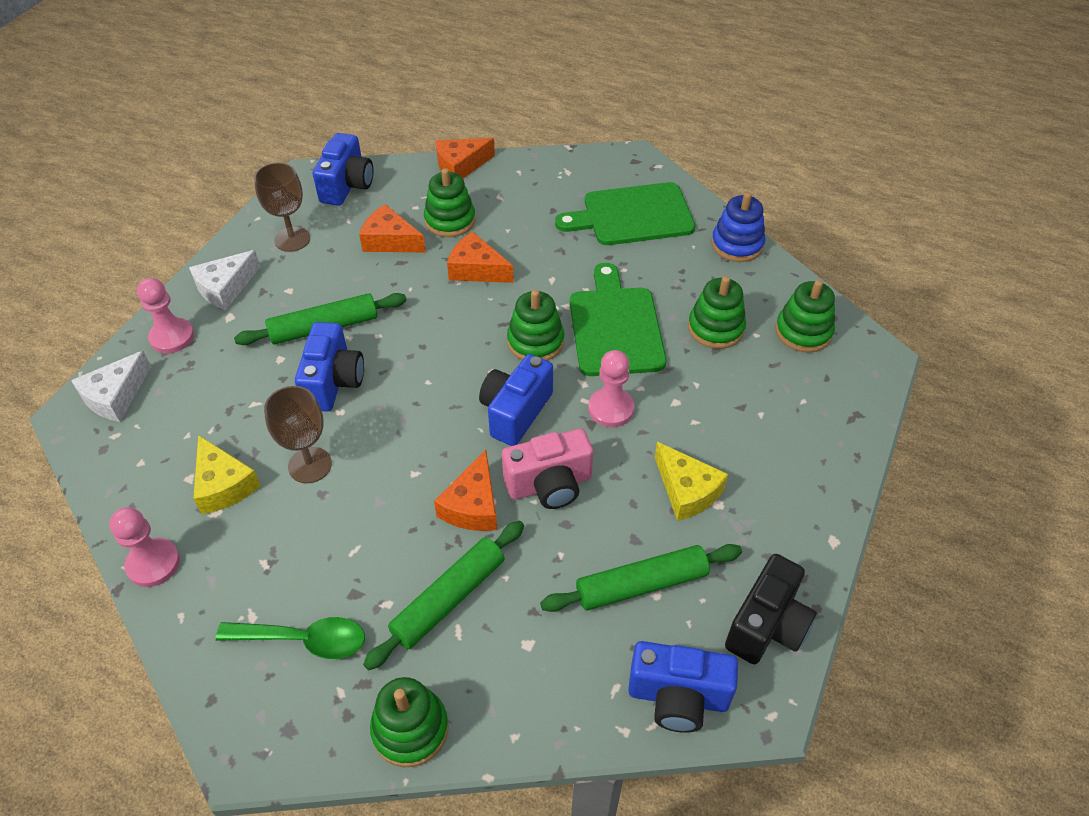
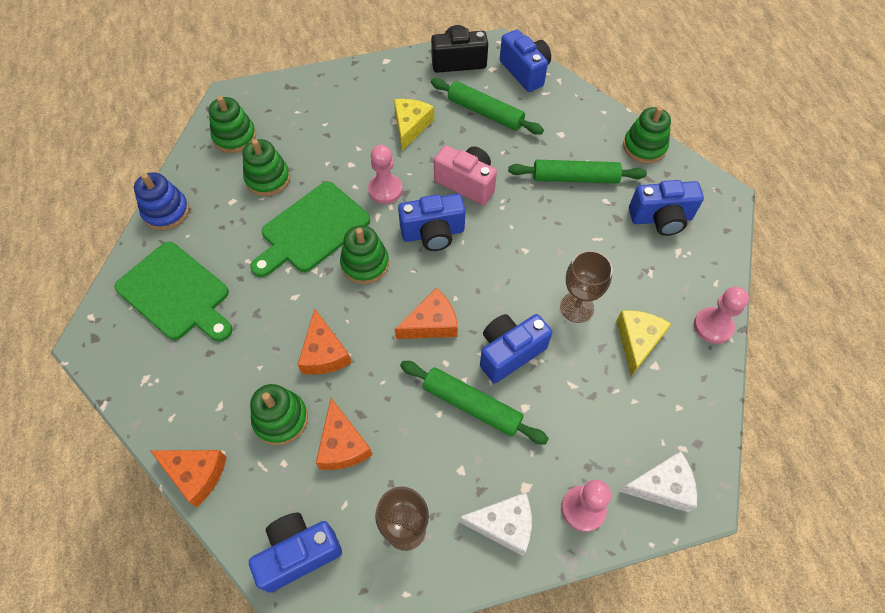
camera: 130 degrees left, 10 degrees up
green spoon [216,617,365,659] -> blue camera [629,180,704,236]
orange cheese [434,450,497,531] -> orange cheese moved to [395,288,458,339]

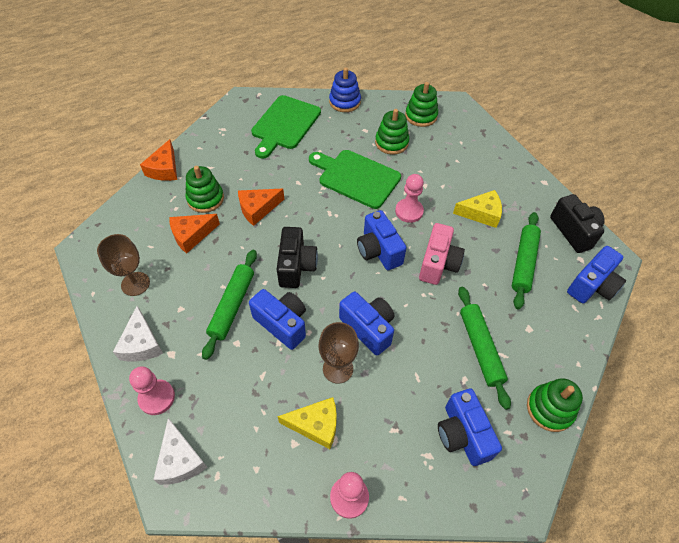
camera: 75 degrees right, 5 degrees down
blue camera [249,513,342,593] -> blue camera moved to [339,292,394,356]
green stacking toy [340,225,389,284] -> none
orange cheese [395,288,458,339] -> black camera [276,227,318,288]

